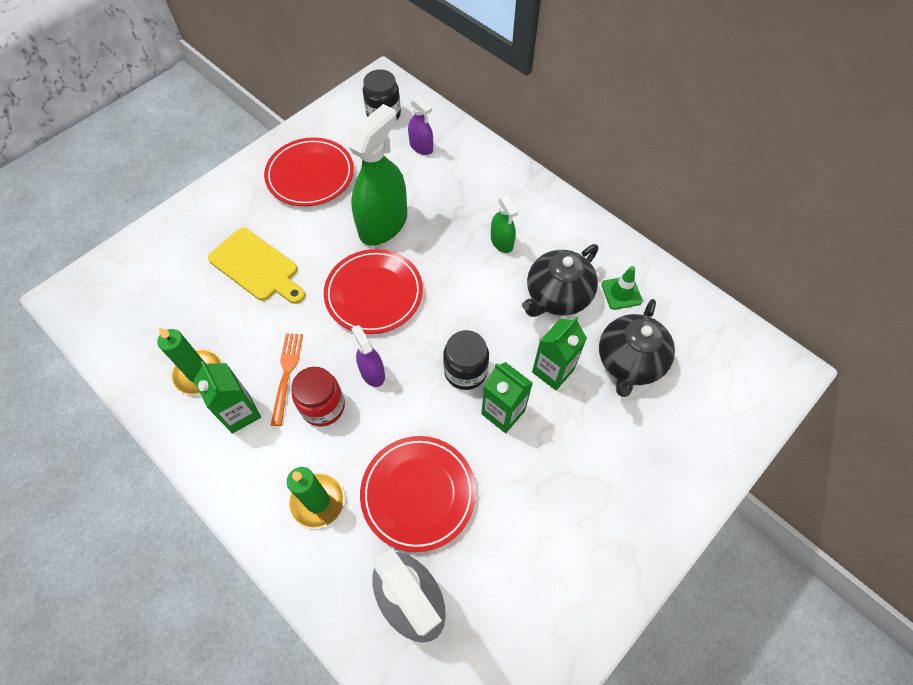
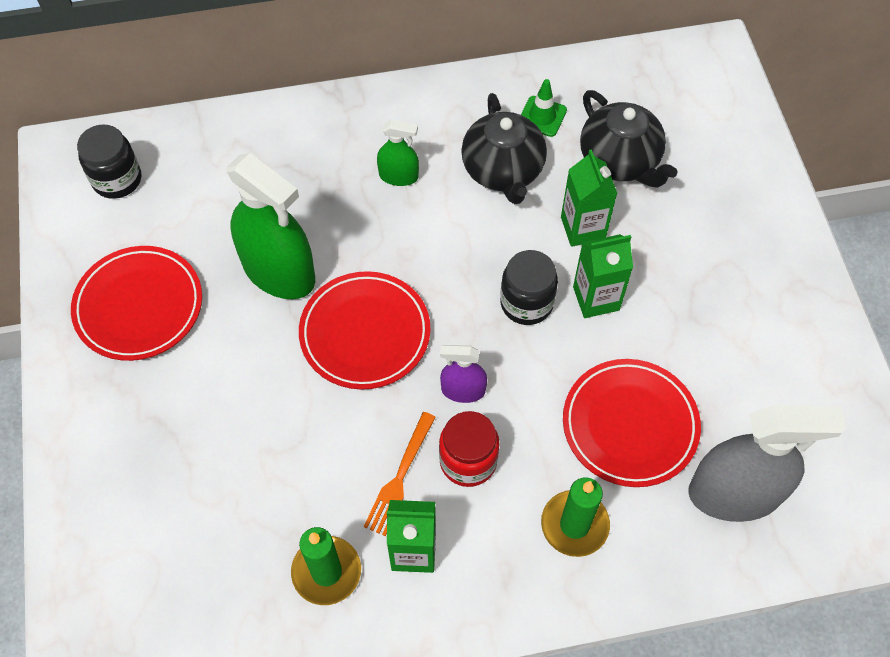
camera: 55 degrees left, 0 degrees up
yellow cutting board [208,228,305,304] -> none
orange fork [271,333,303,426] -> orange fork turned 105 degrees counterclockwise [364,412,436,536]
green spray bottle [348,104,407,246] -> green spray bottle turned 150 degrees clockwise [226,153,315,299]
purple spray bottle [408,96,433,155] -> none

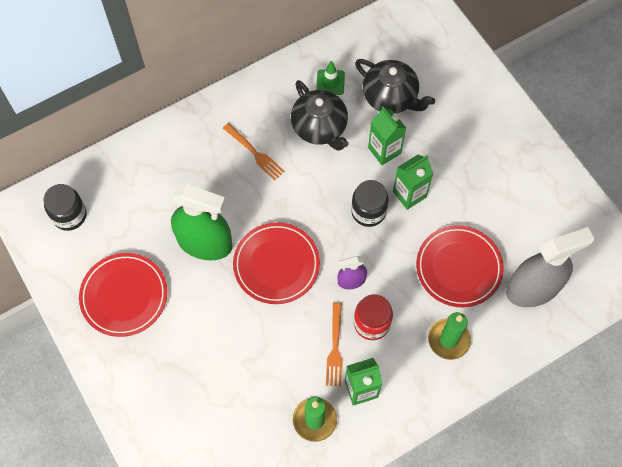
camera: 20 degrees left, 5 degrees up
green spray bottle [377,119,419,186] -> orange fork [223,123,285,180]

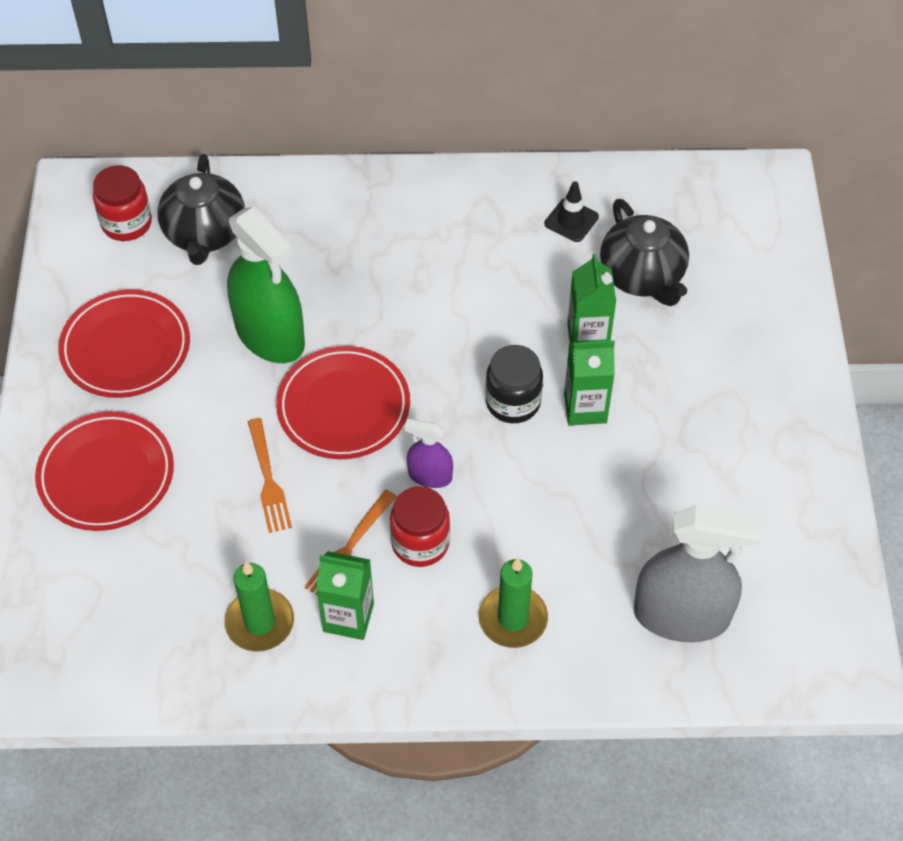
camera: 30 degrees right, 10 degrees down
black jar [43,184,87,231] -> red jar [93,165,152,241]
orange fork [223,123,285,180] -> orange fork moved to [248,418,292,533]
black teapot [291,80,348,151] -> black teapot moved to [157,154,245,265]
green traffic cone [316,61,345,95] -> black traffic cone [544,181,599,242]
red plate [416,225,504,307] -> red plate moved to [35,411,174,531]

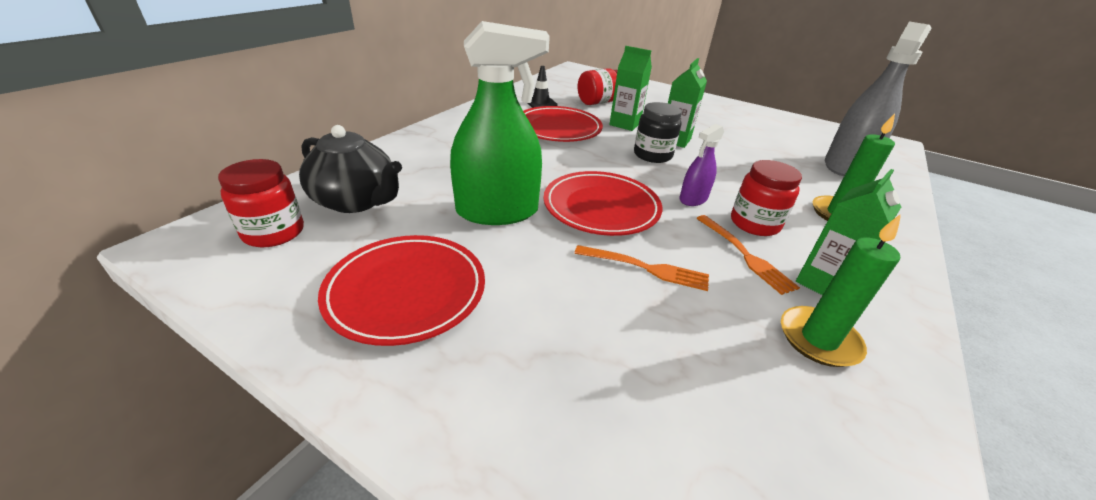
camera: 60 degrees left, 20 degrees down
red plate [35,411,174,531] -> red plate moved to [523,106,603,142]
black teapot [600,199,689,306] -> red jar [578,68,618,105]

